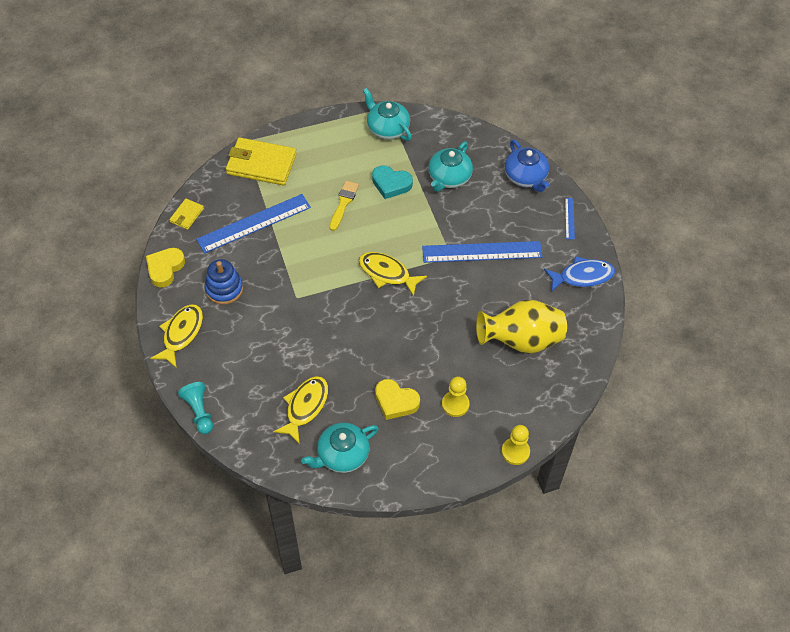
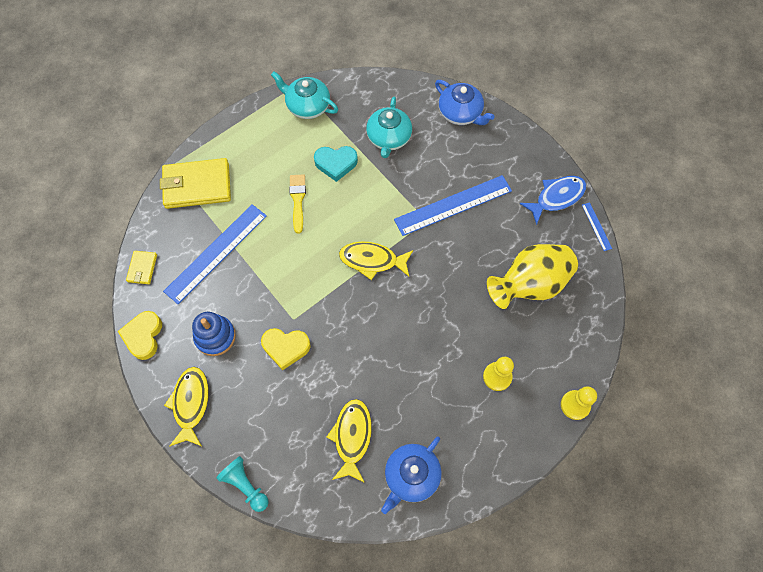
camera: 20 degrees left, 10 degrees up
turquoise teapot [301,423,379,473] -> blue teapot [381,436,442,514]
yellow heart [375,379,420,420] -> yellow heart moved to [261,328,310,370]
blue ruler [565,198,575,240] -> blue ruler moved to [582,202,612,251]

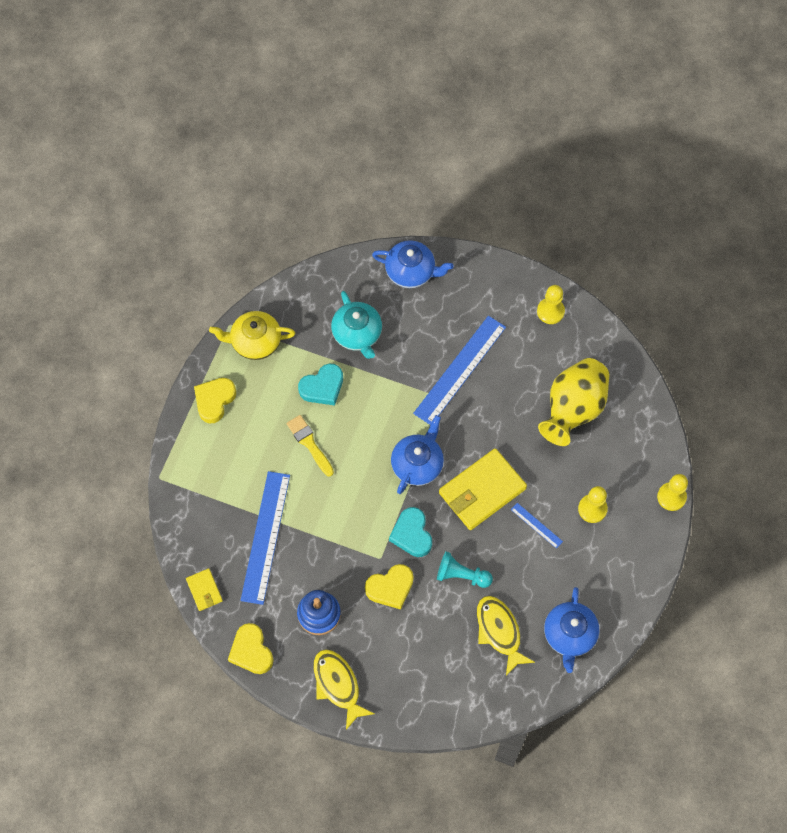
camera: 30 degrees left, 0 degrees up
yellow wallet [160,158,231,209] -> yellow wallet moved to [439,448,527,530]
turquoise pawn [216,456,269,512] -> turquoise pawn moved to [437,551,493,588]
turquoise teapot [271,71,338,119] -> yellow teapot [209,311,295,360]
yellow fish [339,242,413,280] -> blue teapot [391,415,444,494]
blue fish [520,176,586,225] -> yellow pawn [537,285,565,324]
blue ruler [582,202,612,251] -> blue ruler moved to [511,503,563,549]
none -> yellow heart [194,378,236,423]
none -> turquoise heart [389,507,432,557]

